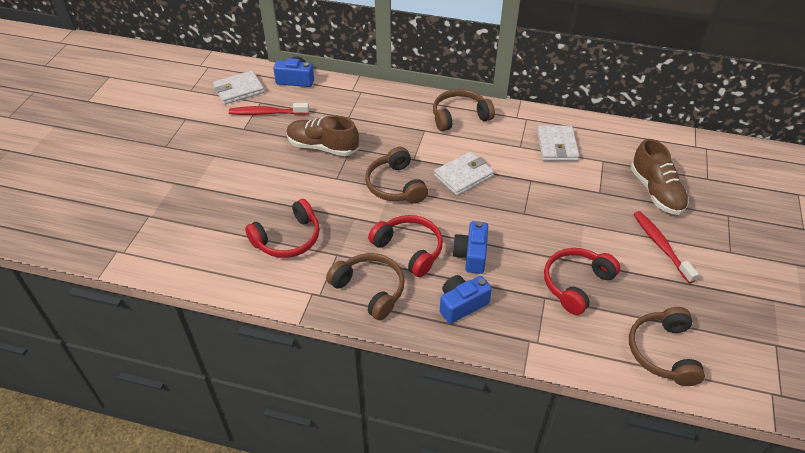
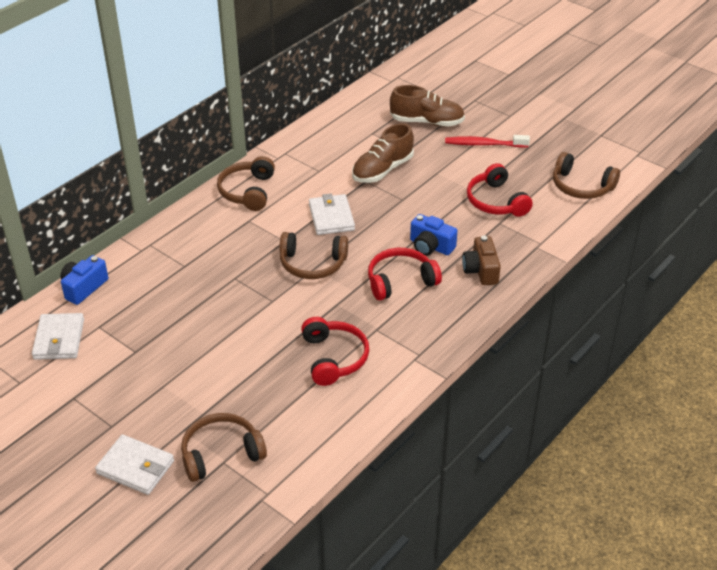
camera: 65 degrees left, 5 degrees down
red toothbrush [229,103,309,115] -> none
brown shoe [286,116,359,156] -> brown shoe moved to [352,123,414,183]
brown headphones [326,253,405,320] -> brown headphones moved to [181,413,267,482]
blue camera [440,275,492,324] -> brown camera [462,236,501,285]
white wallet [537,125,579,161] -> white wallet moved to [95,434,174,495]

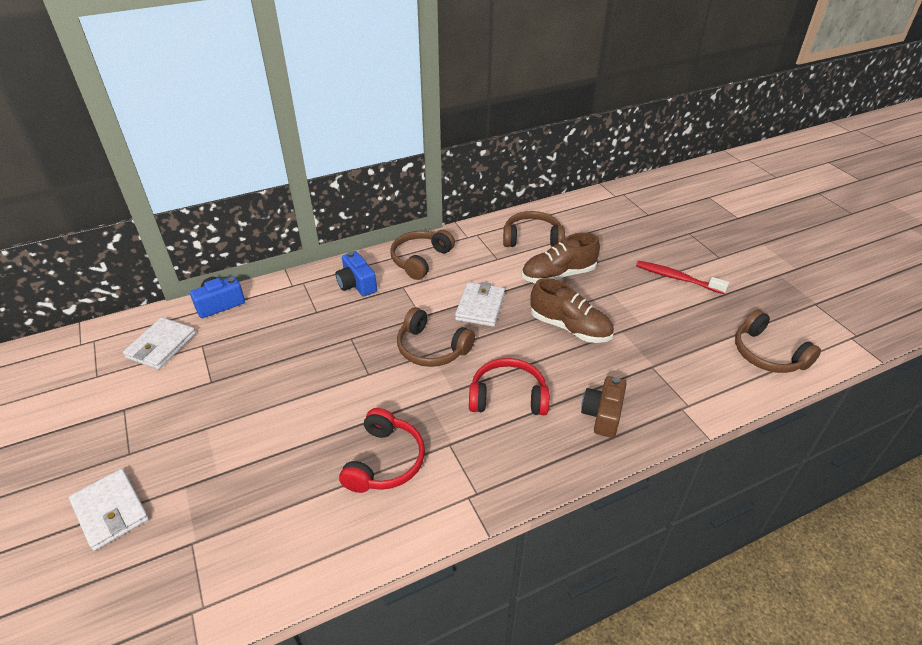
camera: 25 degrees right, 0 degrees up
brown headphones [181,413,267,482] -> brown headphones moved to [503,211,565,247]
brown shoe [390,85,465,126] -> brown shoe moved to [531,278,614,343]
blue camera [410,214,457,256] -> blue camera moved to [336,251,377,296]
red headphones [467,163,533,217] -> none

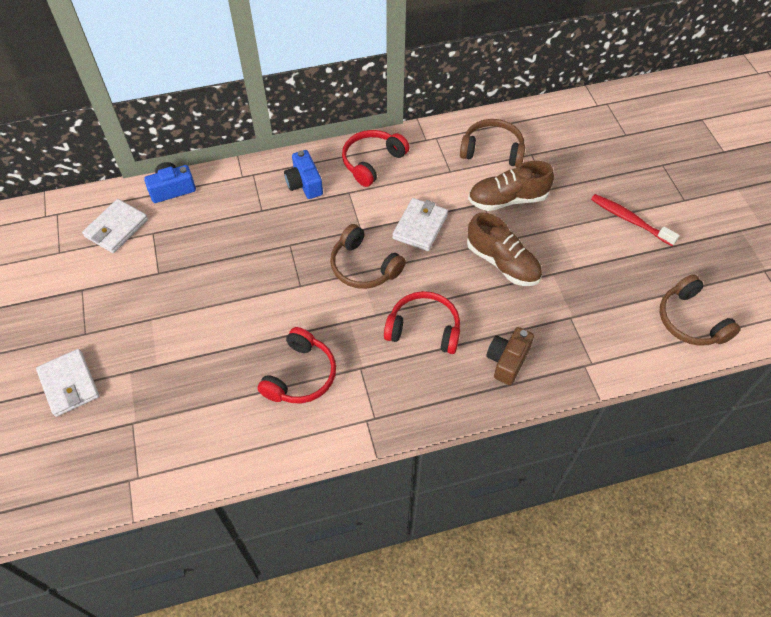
camera: 10 degrees right, 15 degrees up
brown headphones [390,230,455,280] -> red headphones [342,130,410,187]

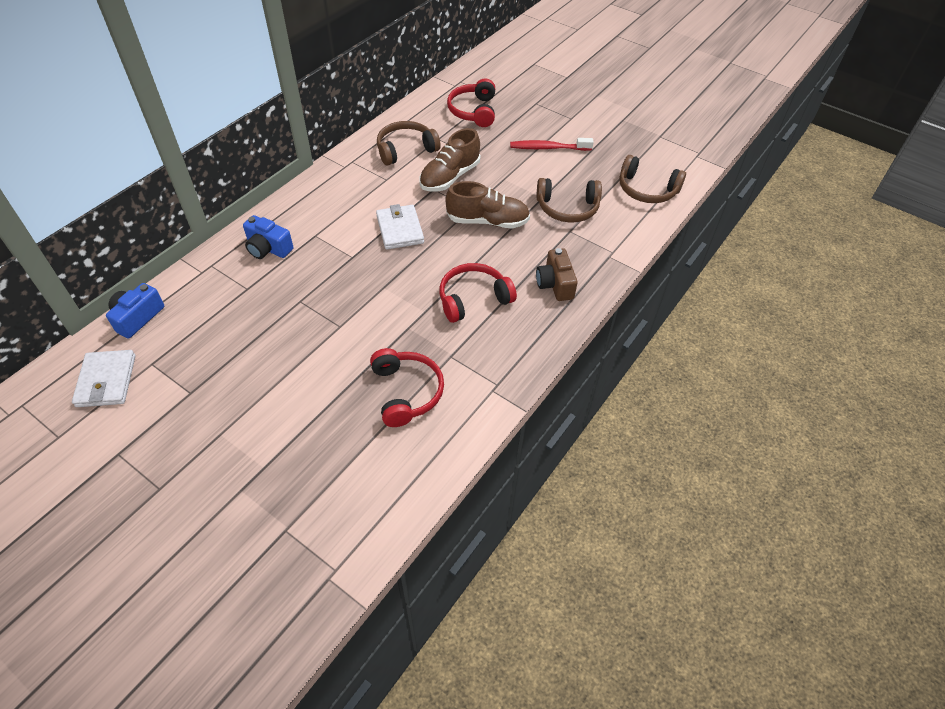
camera: 40 degrees left, 5 degrees down
white wallet [36,349,99,417] -> none
brown headphones [330,224,406,289] -> brown headphones moved to [537,178,602,223]
red headphones [342,130,410,187] -> red headphones moved to [447,78,495,127]

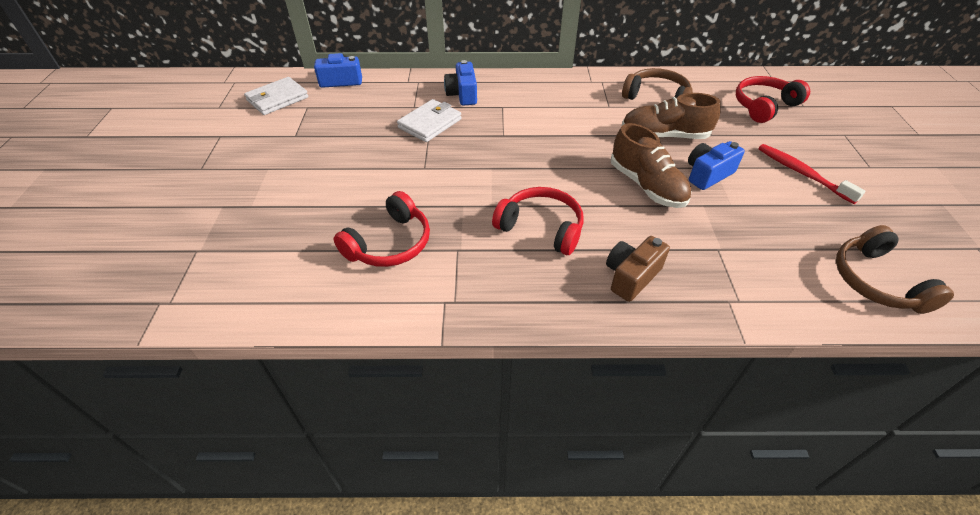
camera: 55 degrees right, 5 degrees down
white wallet [376,204,424,250] -> white wallet moved to [397,99,462,142]
brown headphones [537,178,602,223] -> none
none -> blue camera [688,141,745,190]

